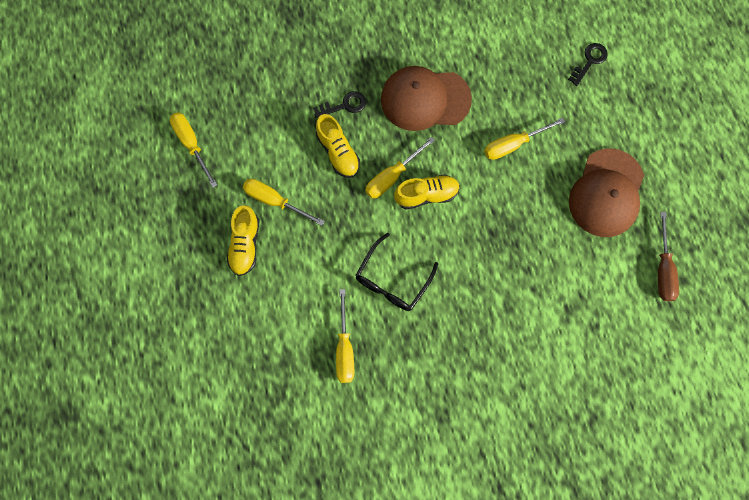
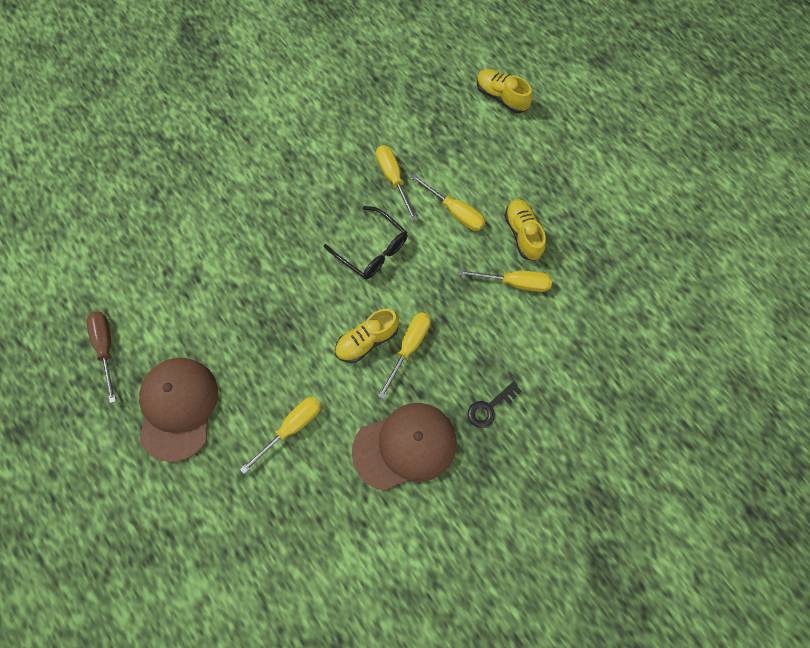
camera: 160 degrees right, 5 degrees down
yellow screwdriver [170,112,217,187] -> yellow screwdriver moved to [410,174,485,231]
yellow shoe [316,114,360,178] -> yellow shoe moved to [477,69,533,113]
black glasses [355,233,438,311] -> black glasses turned 120 degrees clockwise [324,206,407,279]
black key [568,43,608,86] -> none

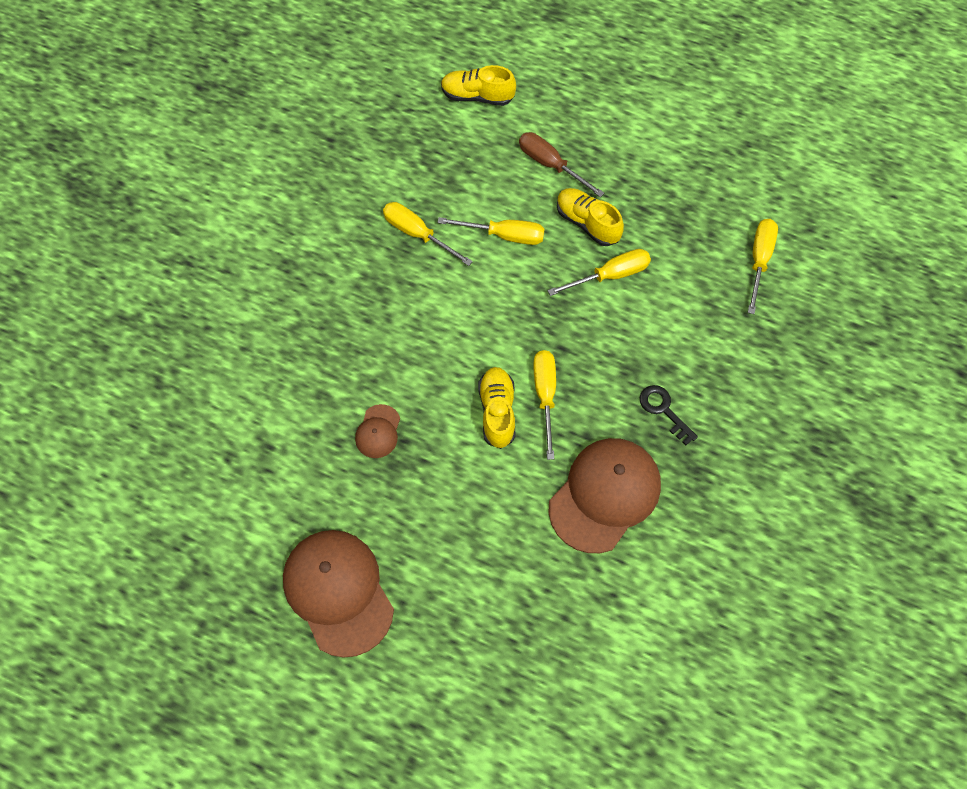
camera: 30 degrees left, 5 degrees down
brown screwdriver [87,311,116,403] -> brown screwdriver moved to [519,132,604,197]
yellow screwdriver [240,397,321,474] -> yellow screwdriver moved to [748,219,778,314]
black glasses [324,206,407,279] -> none
yellow shoe [335,309,399,363] -> yellow shoe turned 150 degrees clockwise [478,367,515,449]
black key [468,381,522,428] -> black key turned 120 degrees clockwise [640,385,698,445]
none -> brown cap [355,404,400,458]

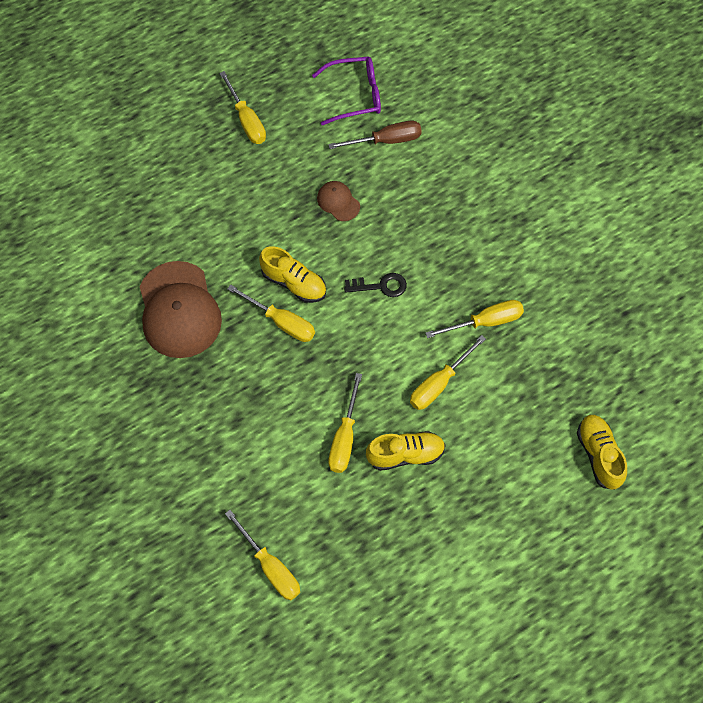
camera: 125 degrees right, 0 degrees up
brown cap [283,530,394,658] -> yellow screwdriver [219,71,266,144]
yellow shoe [441,65,516,106] -> yellow shoe turned 60 degrees counterclockwise [577,415,627,490]
brown screwdriver [519,132,604,197] -> brown screwdriver moved to [328,121,422,149]
black key [640,385,698,445] -> black key moved to [344,273,407,297]
none -> purple glasses [312,57,381,125]

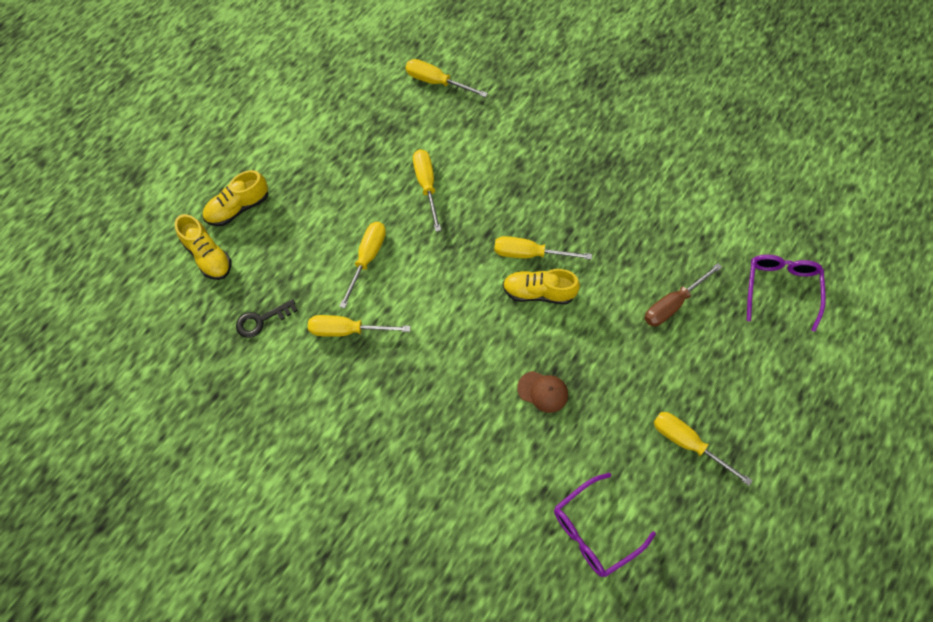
camera: 155 degrees right, 0 degrees up
brown cap [140,261,222,358] -> none
brown screwdriver [328,121,422,149] -> brown screwdriver moved to [644,263,722,326]
black key [344,273,407,297] -> black key moved to [236,299,298,338]
yellow shoe [366,431,446,471] -> yellow shoe moved to [203,170,268,226]
yellow screwdriver [426,300,524,338] -> yellow screwdriver turned 45 degrees clockwise [308,315,411,337]
none -> purple glasses [747,255,826,332]

